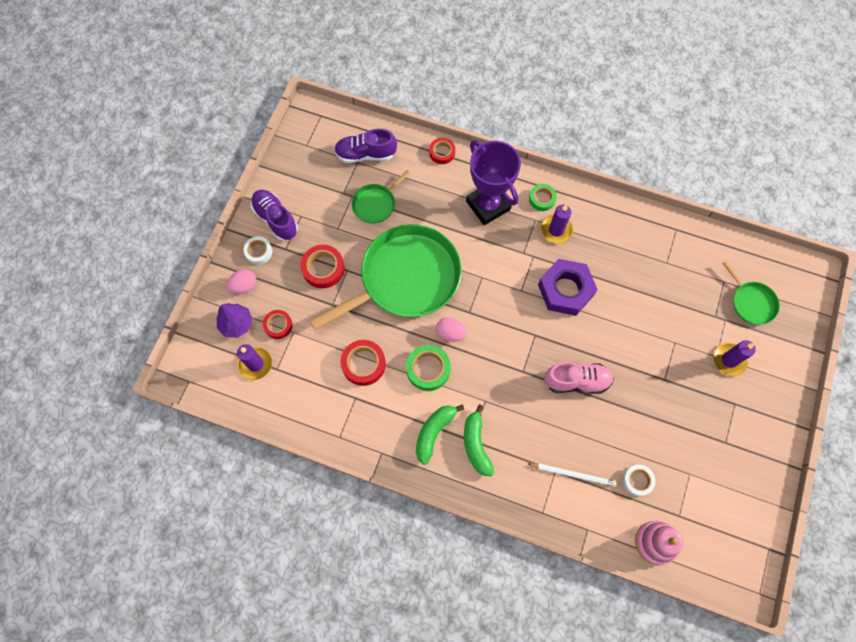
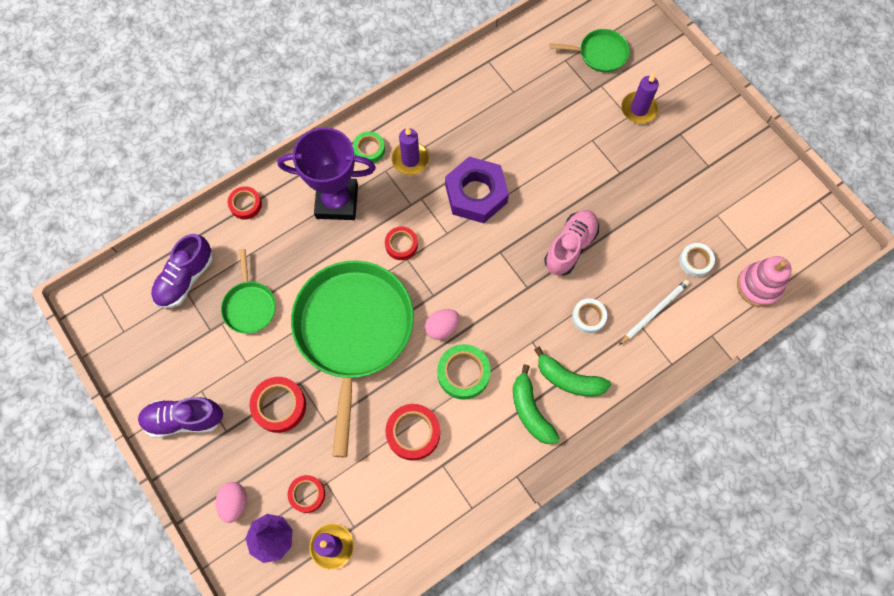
camera: 55 degrees left, 0 degrees up
white tape [243,236,272,265] -> white tape moved to [572,298,607,333]
none -> red tape [385,227,418,260]

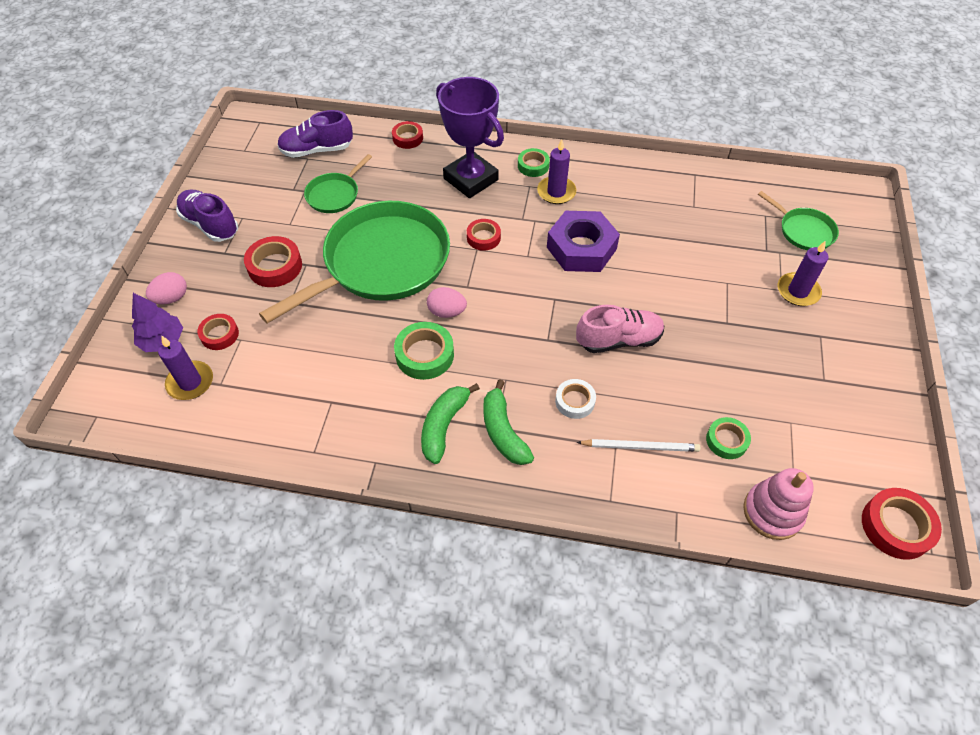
camera: 45 degrees right, 15 degrees down
red tape [385,404,440,461] -> red tape moved to [862,488,942,560]
white tape [679,243,715,277] -> green tape [706,417,751,459]

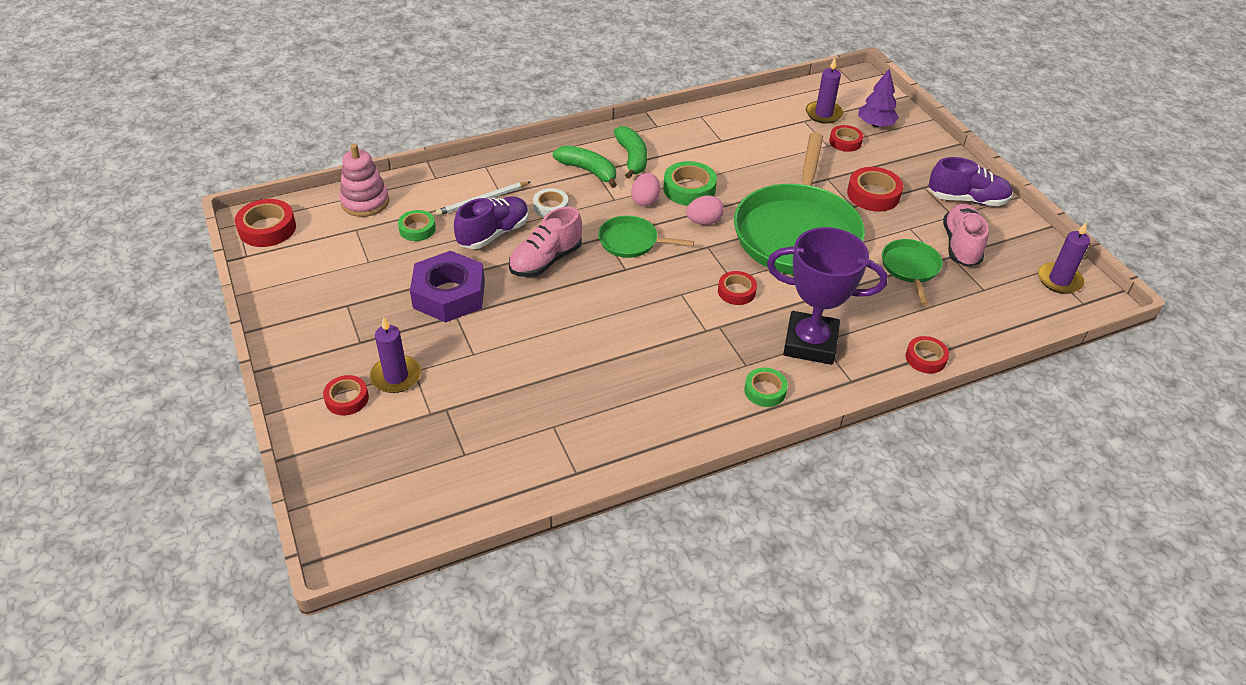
camera: 145 degrees right, 10 degrees down
pink egg [146,272,187,304] -> pink egg moved to [631,173,660,206]
purple shoe [277,110,353,158] -> purple shoe moved to [454,197,529,249]
purple candle [537,139,577,204] -> purple candle moved to [1038,221,1090,294]
purple nut [547,211,620,272] -> purple nut moved to [410,251,485,322]
green pan [758,191,839,250] -> green pan moved to [598,215,694,258]
none -> red tape [323,375,369,416]
none -> pink shoe [943,204,989,267]

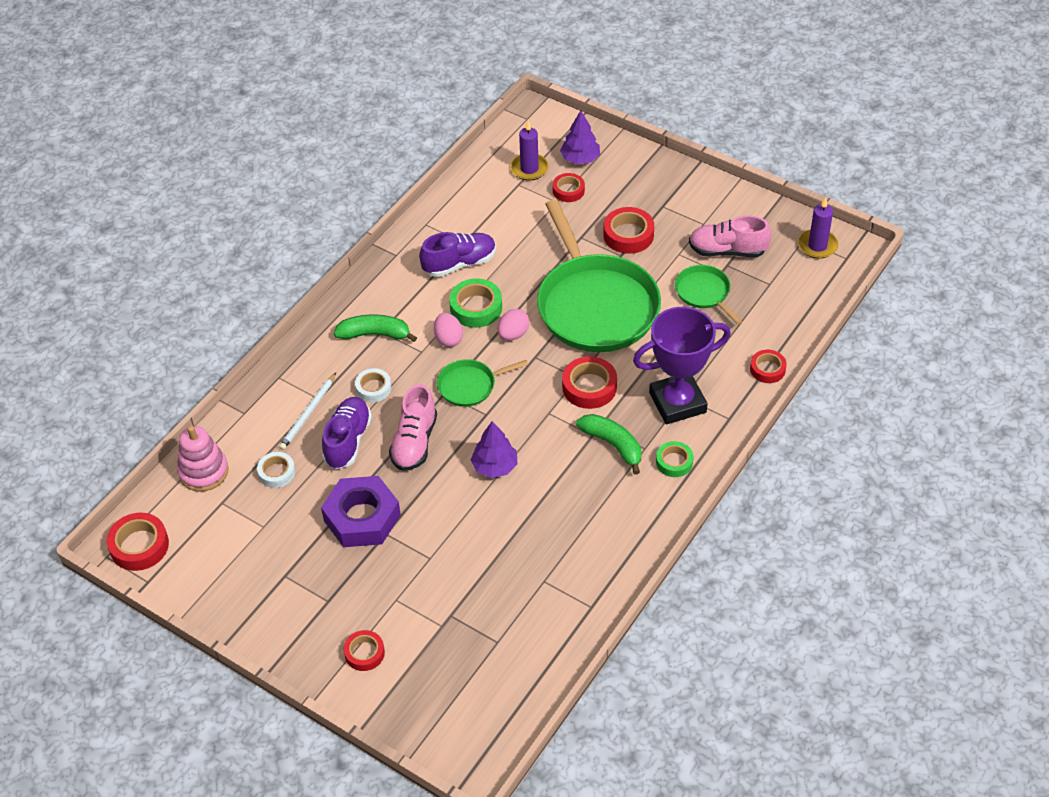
camera: 30 degrees left, 5 degrees up
purple candle [370,317,421,393] -> none
green tape [398,210,436,241] -> white tape [257,452,295,488]
green banana [614,126,647,179] -> green banana moved to [576,414,641,475]
red tape [718,271,757,305] -> red tape [562,356,617,409], size x1.54
purple shoe [929,157,1013,206] -> purple shoe moved to [419,232,496,277]
pink shoe [943,204,989,267] -> pink shoe turned 60 degrees counterclockwise [689,215,771,257]
none -> purple tree [471,421,517,478]

